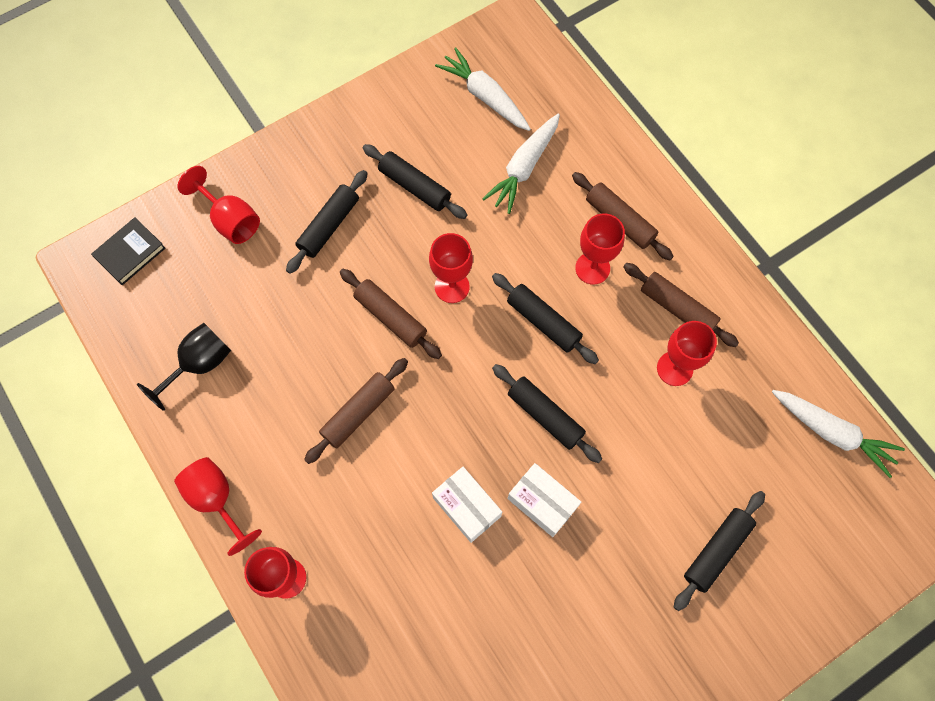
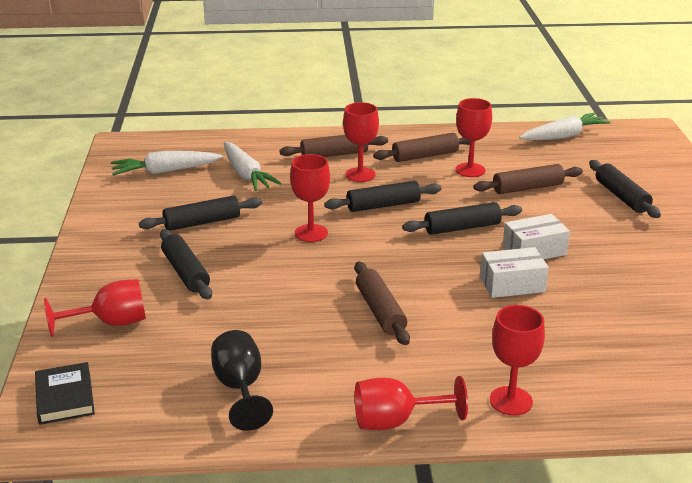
camera: 60 degrees left, 40 degrees down
brown rolling pin [340,269,442,359] -> brown rolling pin moved to [473,164,583,194]

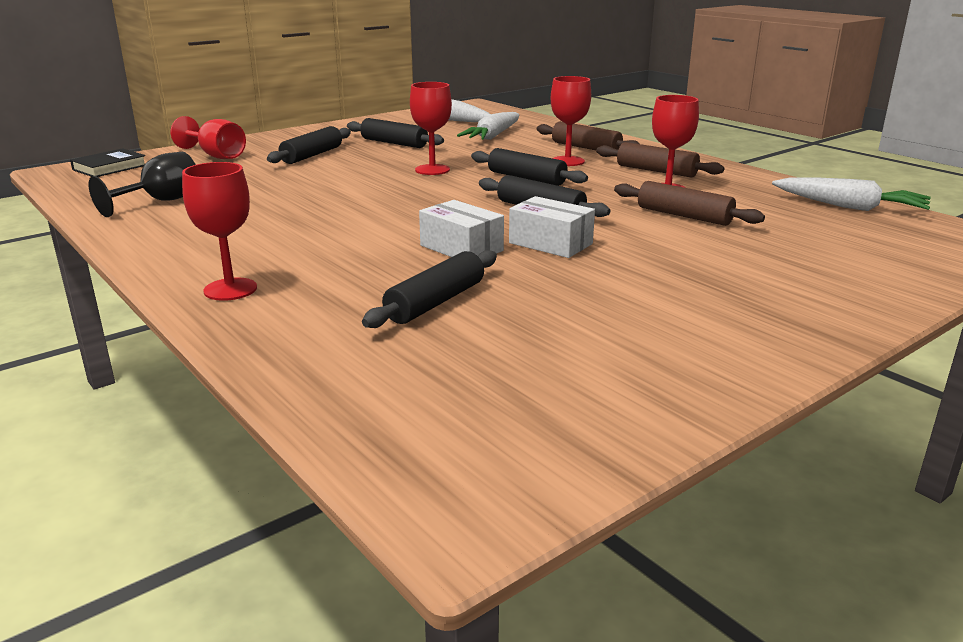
camera: 55 degrees right, 5 degrees down
brown rolling pin [355,261,410,345] -> none
red goblet [355,376,468,430] -> none
black rolling pin [589,160,661,218] -> black rolling pin moved to [362,250,497,328]

